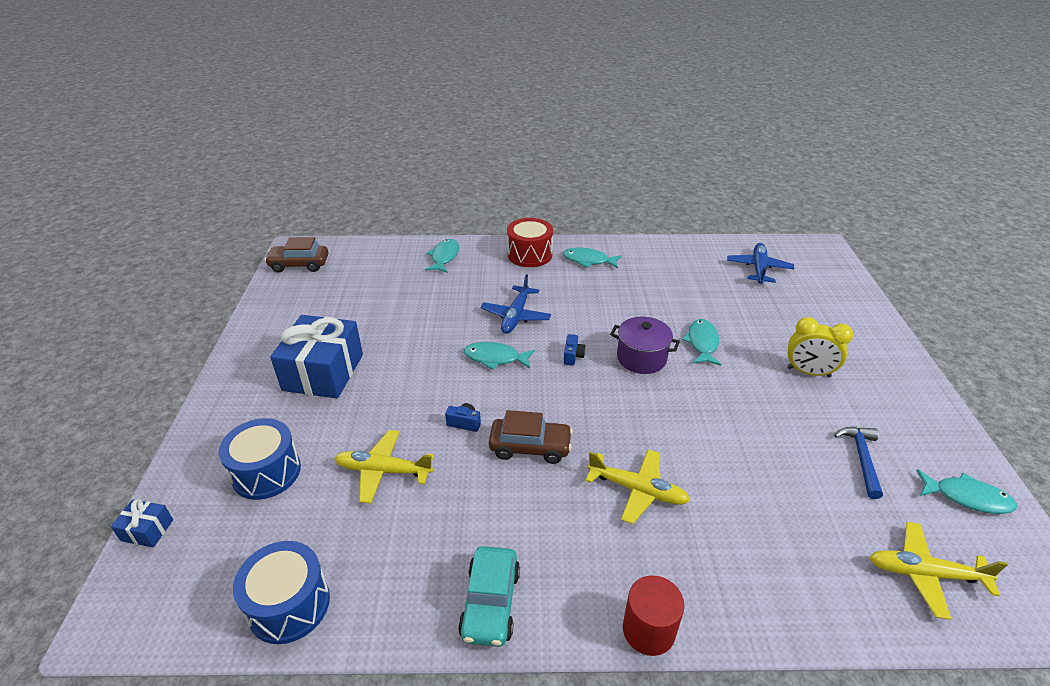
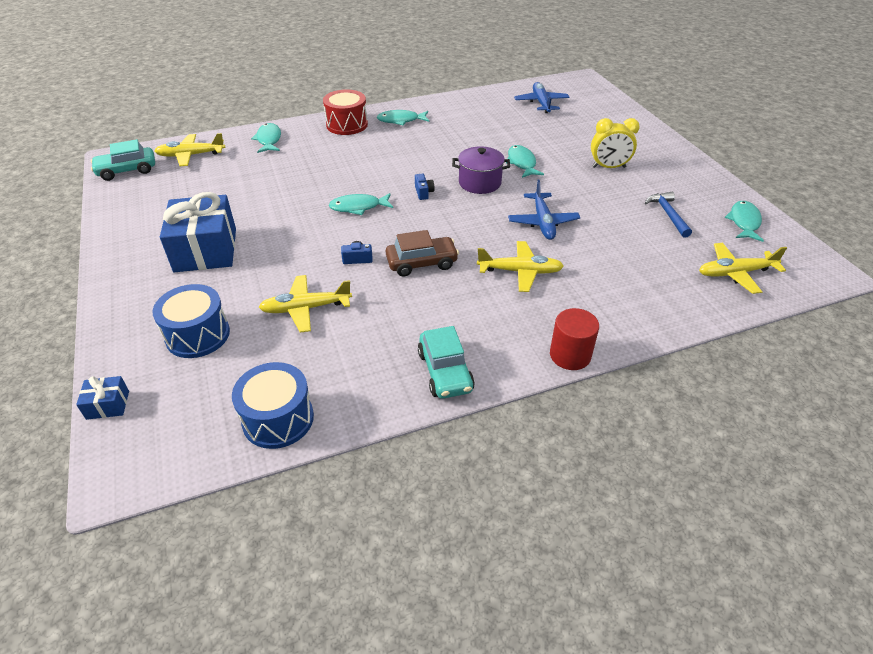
camera: 20 degrees left, 5 degrees up
brown car [264,237,328,272] -> turquoise car [91,139,155,181]
blue plane [481,274,551,334] -> blue plane moved to [508,179,580,240]
turquoise fish [916,469,1017,514] -> turquoise fish turned 75 degrees counterclockwise [725,201,764,242]
none -> yellow plane [155,133,225,166]

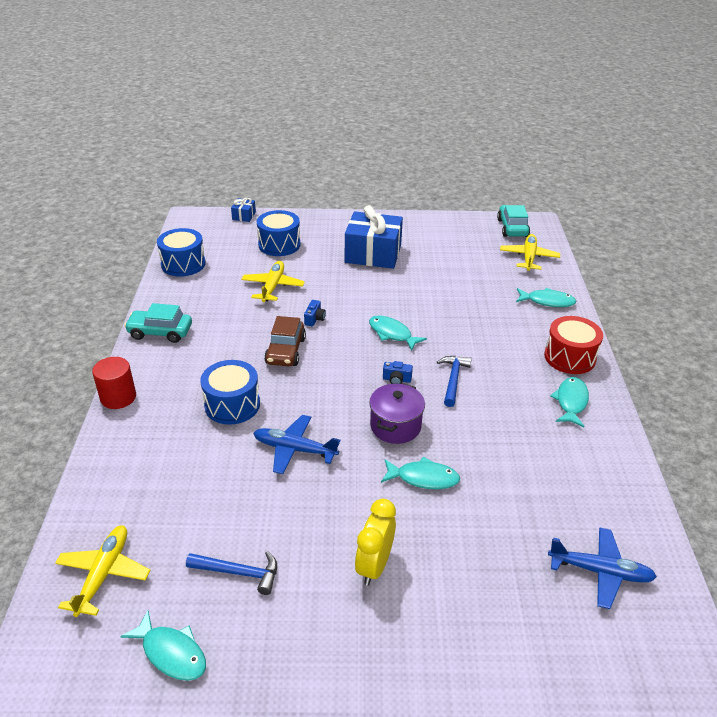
camera: 110 degrees right, 5 degrees down
turquoise fish [329,193,393,215] -> turquoise fish turned 60 degrees counterclockwise [369,316,427,351]
yellow plane [477,241,564,292] -> blue drum [200,360,260,425]
none -> blue hammer [437,356,472,407]

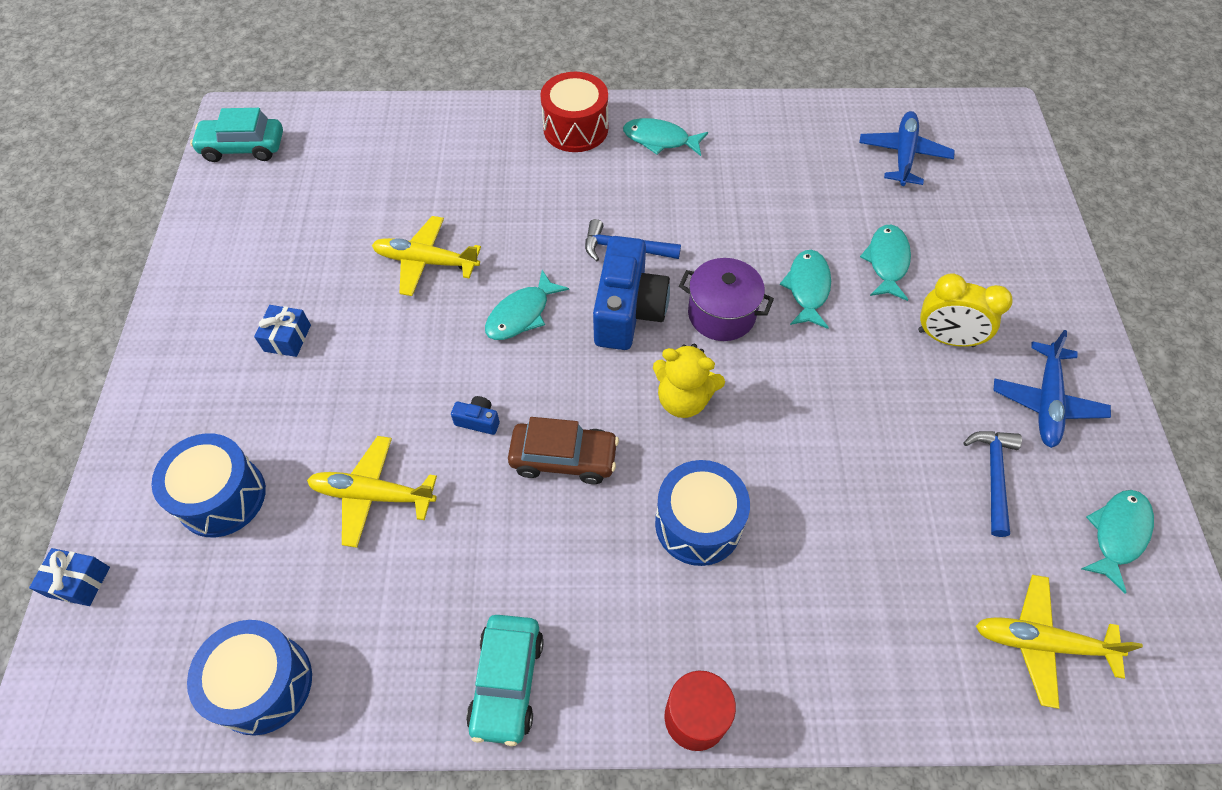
camera: 90 degrees left, 20 degrees up
blue plane [253,415,341,474] -> blue plane moved to [993,330,1111,448]
blue gift [345,205,403,269] -> blue gift [254,305,311,357], size x0.44
blue camera [383,361,413,384] -> blue camera [593,236,670,350], size x2.44
yellow plane [500,234,560,271] -> yellow plane moved to [372,216,481,296]
turquoise fish [516,288,577,307] -> turquoise fish moved to [860,225,911,301]
none -> yellow teddy bear [653,344,725,418]

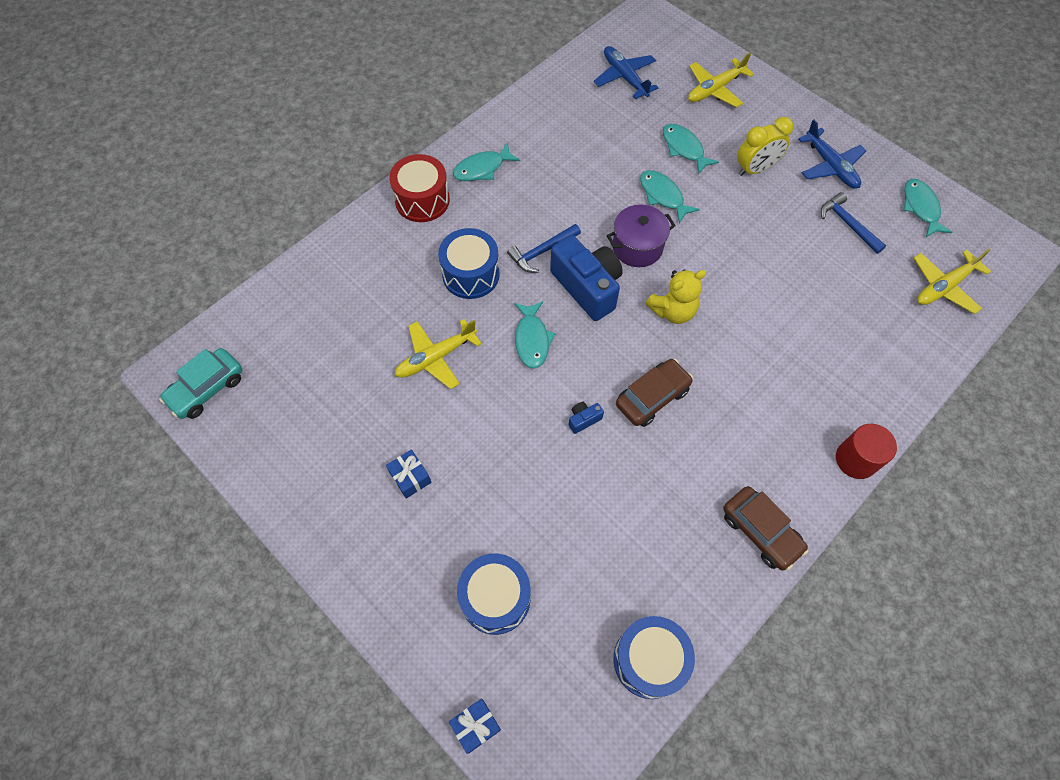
camera: 45 degrees left, 5 degrees up
yellow plane [307,436,437,548] -> yellow plane moved to [688,52,754,108]
turquoise car [466,615,544,746] -> brown car [723,486,809,570]
blue drum [655,460,750,566] -> blue drum moved to [438,228,500,299]

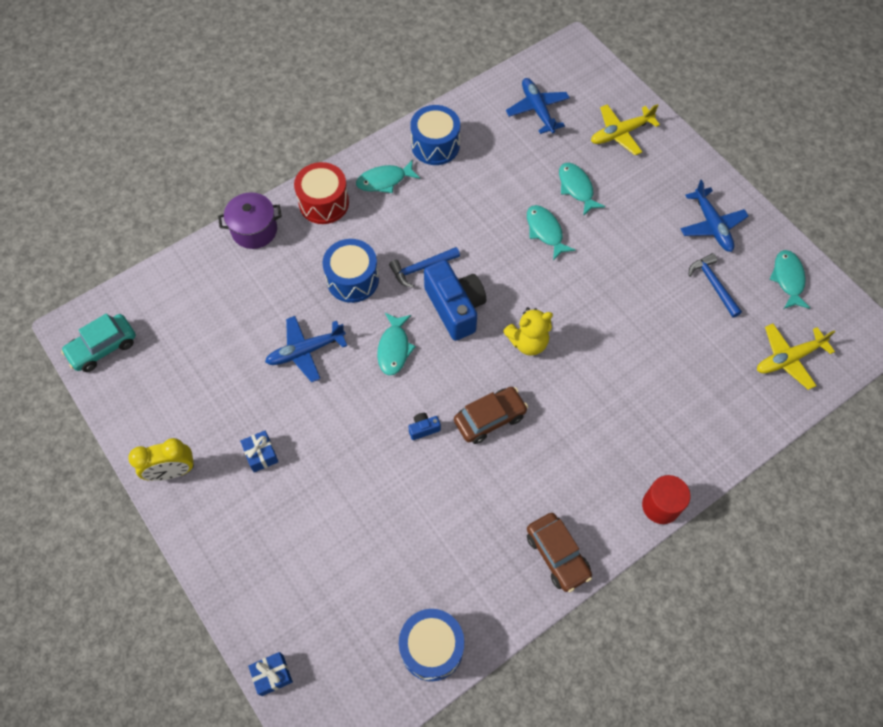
camera: 10 degrees right, 0 degrees up
yellow plane [394,319,482,389] -> blue plane [265,316,347,382]
blue drum [457,554,530,635] -> blue drum moved to [411,105,460,165]
purple pot [607,204,676,267] -> purple pot moved to [218,192,282,249]
yellow clock [737,117,794,176] -> yellow clock moved to [128,438,194,481]

